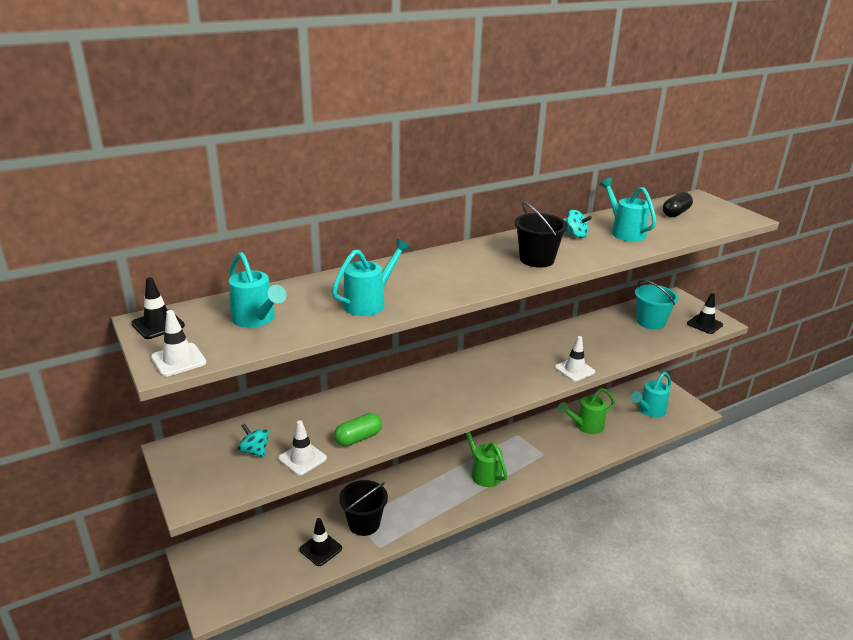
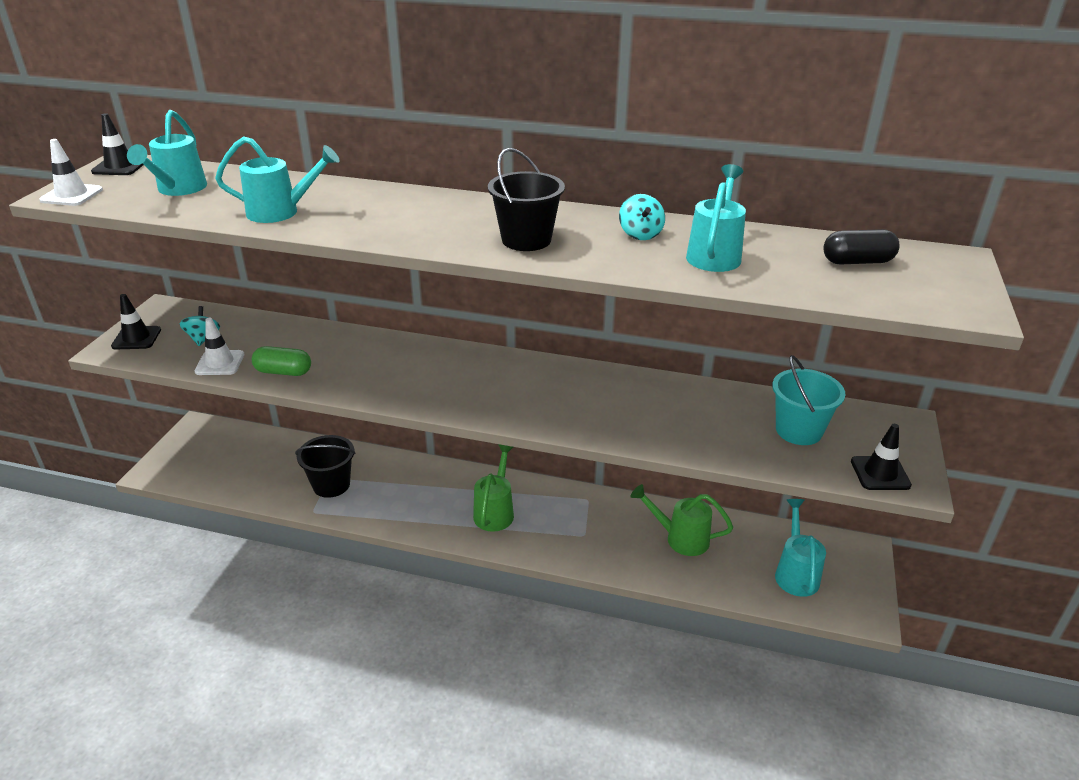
camera: 45 degrees right, 5 degrees up
black traffic cone [299,518,342,566] -> black traffic cone moved to [111,294,161,349]
white traffic cone [555,336,595,381] -> none
turquoise watering can [631,372,671,417] -> turquoise watering can turned 90 degrees clockwise [775,499,826,597]

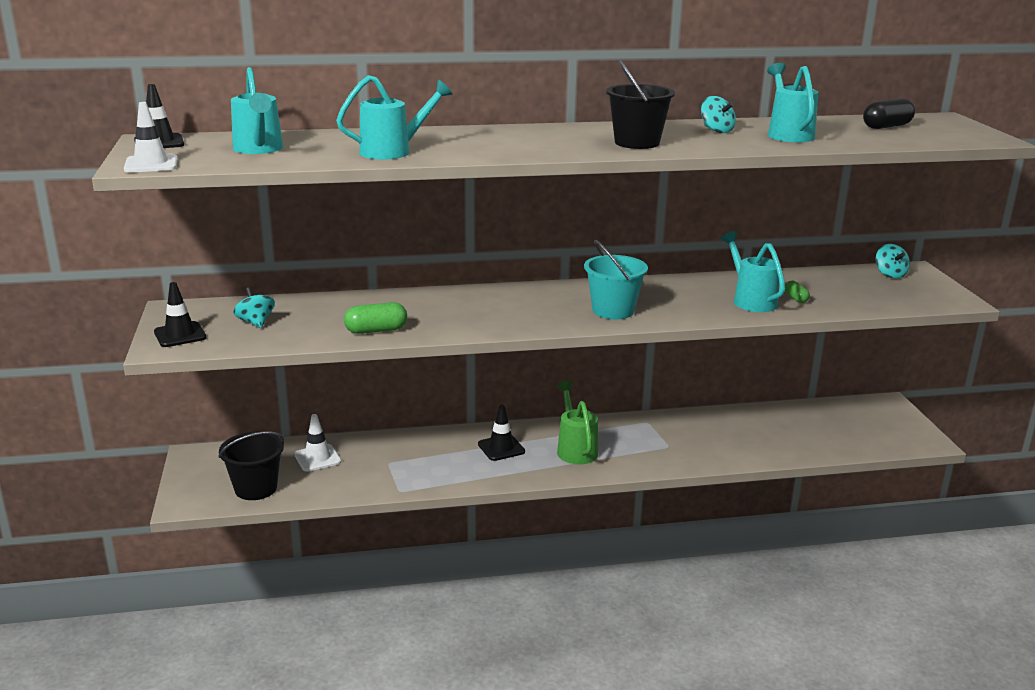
camera: 25 degrees left, 10 degrees down
white traffic cone [195,318,244,375] -> white traffic cone moved to [294,414,341,472]
black bucket [295,435,355,498] -> black bucket moved to [218,431,284,500]
green watering can [631,484,733,556] -> none
turquoise bucket [772,355,845,445] -> turquoise bucket moved to [584,240,648,319]
turquoise watering can [775,499,826,597] -> turquoise watering can moved to [721,231,785,312]
black traffic cone [851,424,912,490] -> black traffic cone moved to [478,405,525,461]
none -> green capsule [785,281,810,303]
none -> turquoise spinning top [875,244,910,278]

